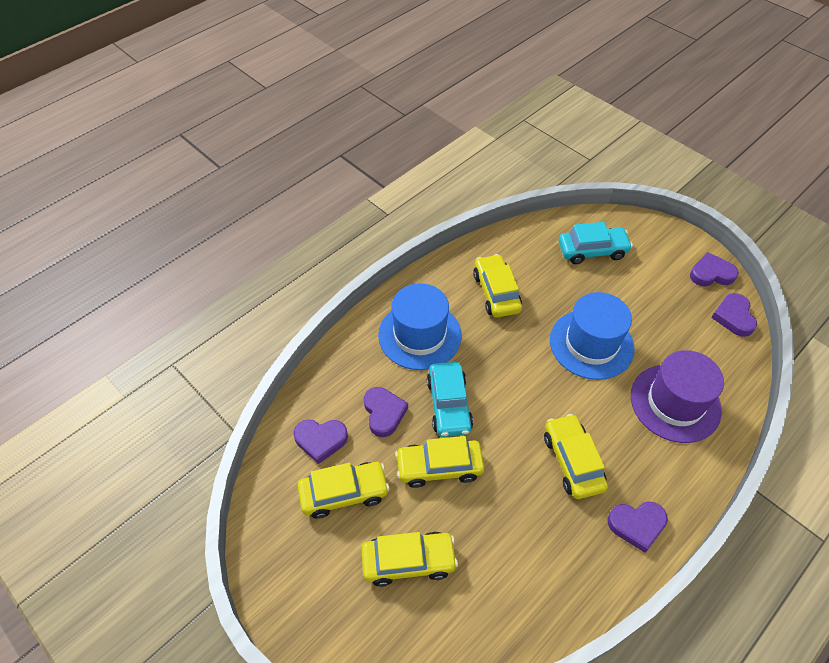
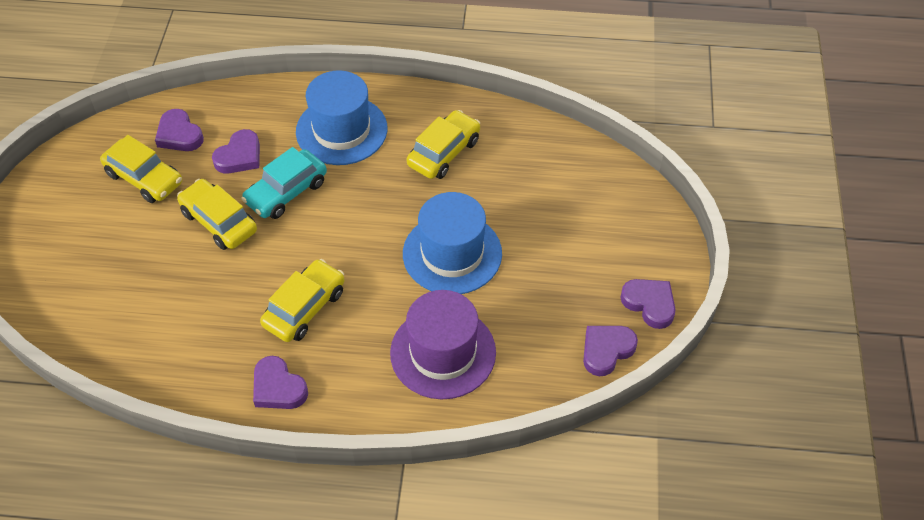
camera: 50 degrees right, 0 degrees up
yellow car [361,532,458,587] -> none
turquoise car [559,222,633,264] -> none

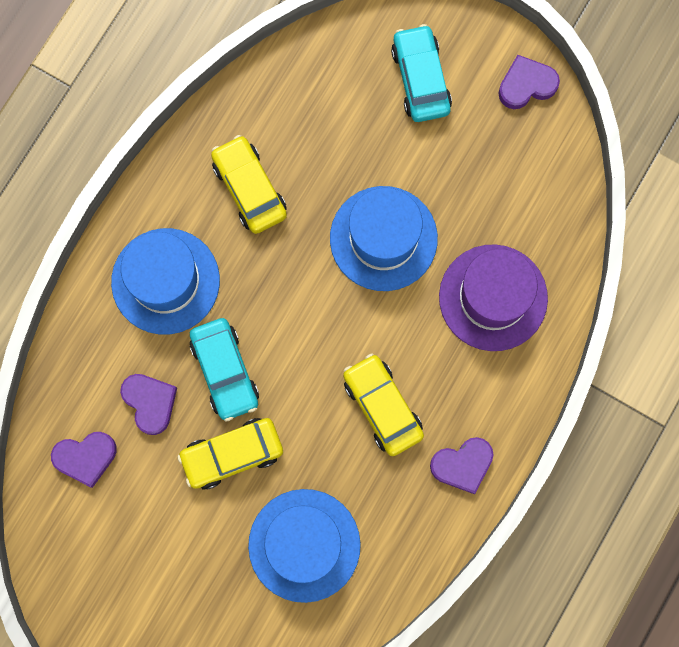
camera: 65 degrees left, 25 degrees up
yellow car [100,135,182,203] -> none
purple heart [583,326,638,376] -> none
none -> blue hat [248,489,361,603]
none -> turquoise car [391,24,452,122]

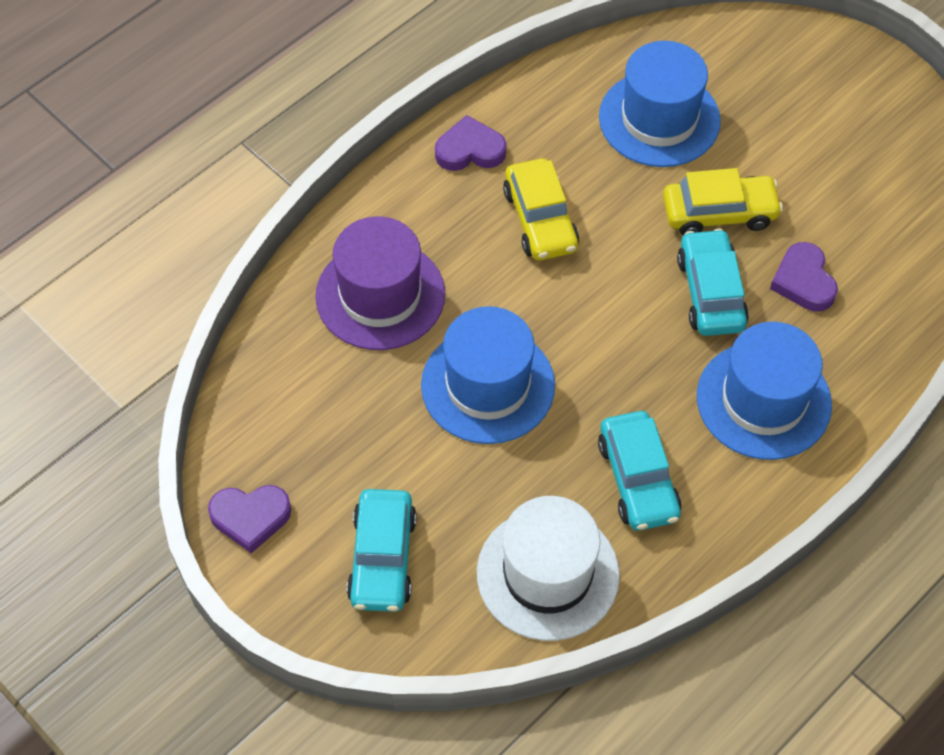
camera: 165 degrees left, 20 degrees down
purple heart [51,432,117,488] -> none
yellow car [211,135,287,234] -> turquoise car [598,411,682,531]
none -> white hat [477,496,620,641]

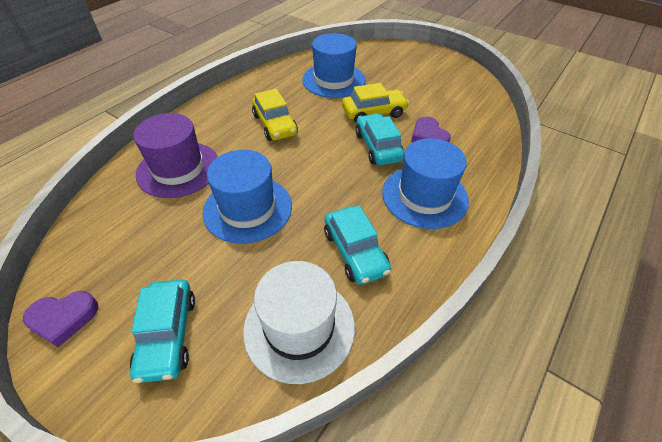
camera: 10 degrees left, 10 degrees down
purple heart [435,115,506,171] -> none

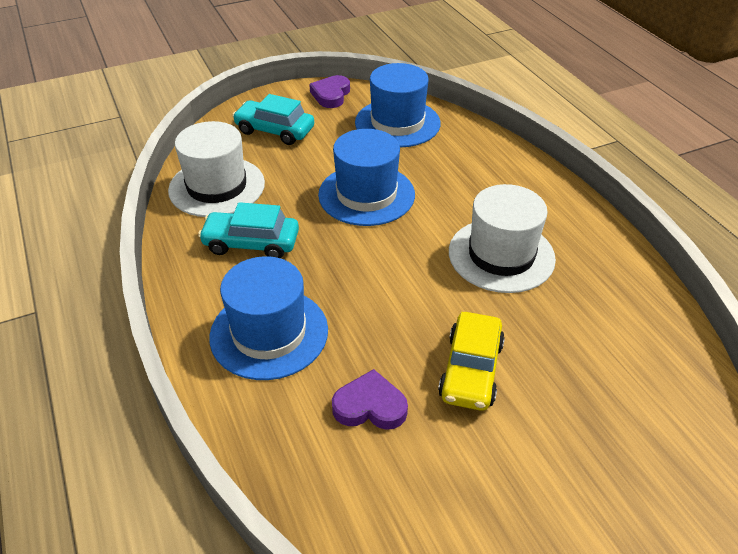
camera: 120 degrees right, 5 degrees down
purple hat [133,113,218,198] -> none
yellow car [252,89,298,141] -> white hat [449,184,556,293]
blue hat [302,33,366,98] -> blue hat moved to [355,63,441,147]
turquoise car [356,113,404,165] -> none

